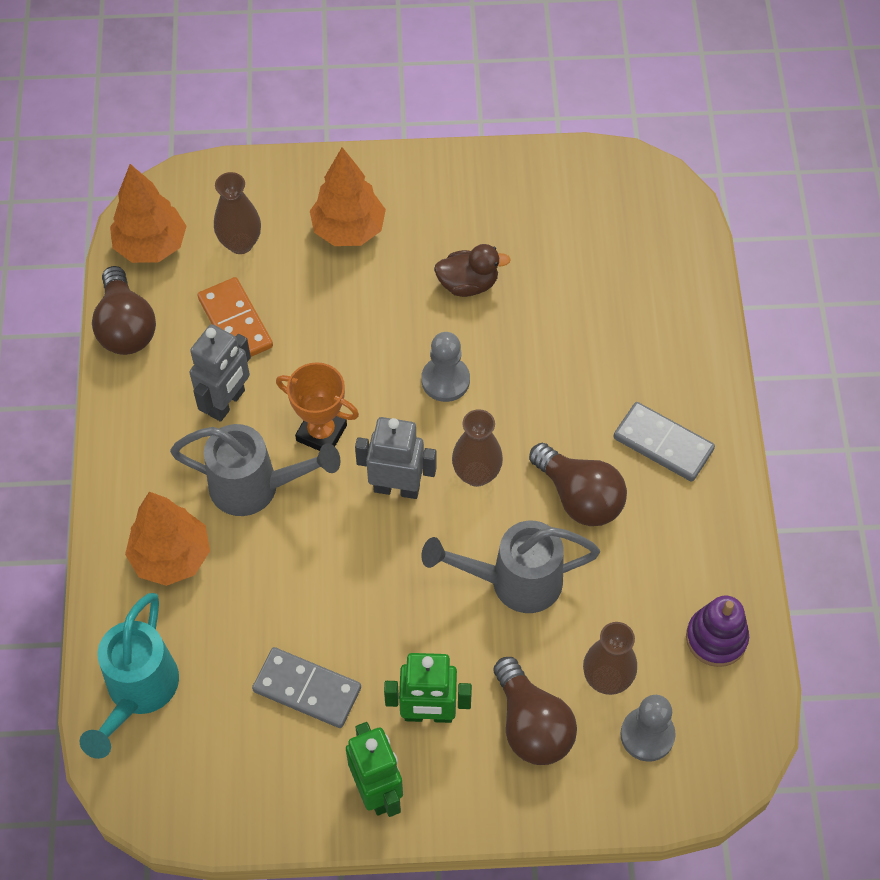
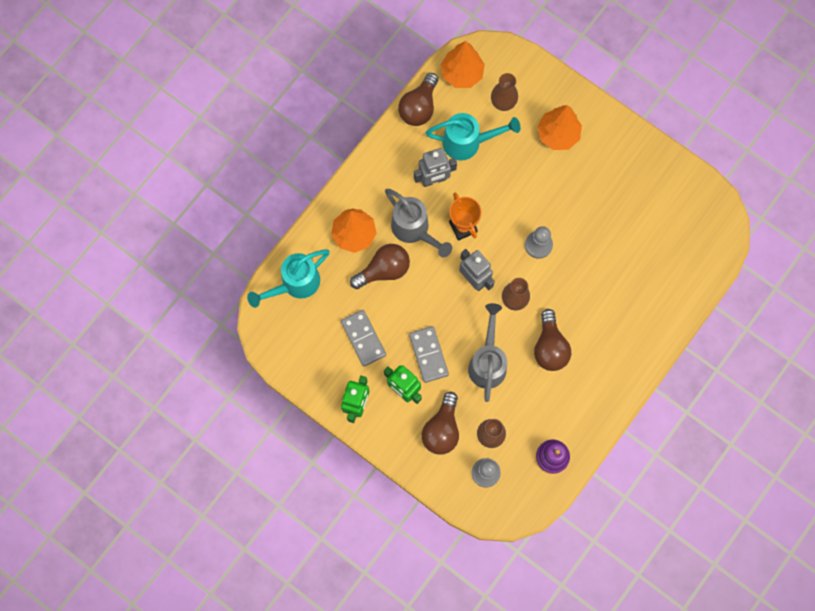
camera: 40 degrees right, 15 degrees up
orange domino [197,277,273,357] -> turquoise watering can [426,113,520,161]
grey watering can [421,521,600,613] -> grey watering can turned 60 degrees clockwise [468,303,507,402]
brown duck [434,244,511,297] -> none
grey domino [613,402,715,482] -> grey domino moved to [409,326,449,383]
none -> brown light bulb [350,244,410,289]

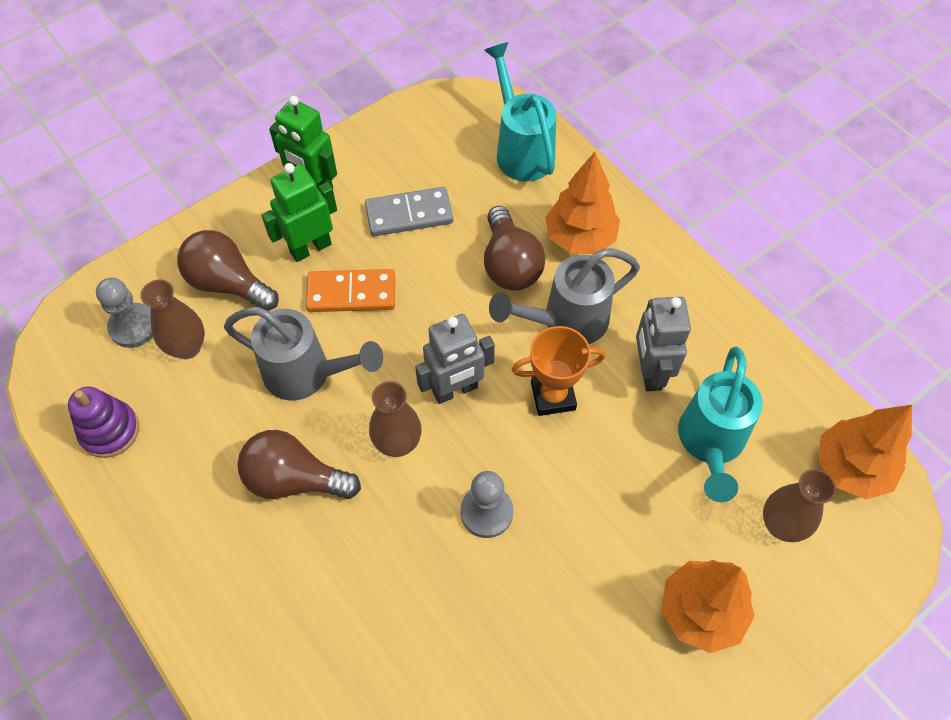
camera: 105 degrees right, 15 degrees down
brown light bulb [398,73,438,126] -> none
grey domino [409,326,449,383] -> orange domino [306,269,395,312]

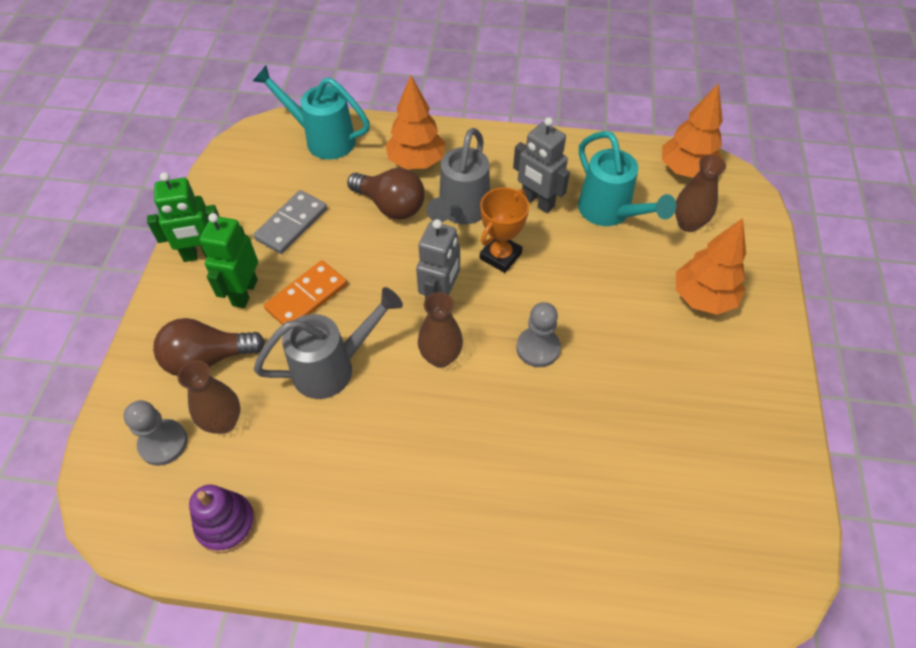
camera: 45 degrees left, 5 degrees down
brown light bulb [237,430,361,499] -> none

